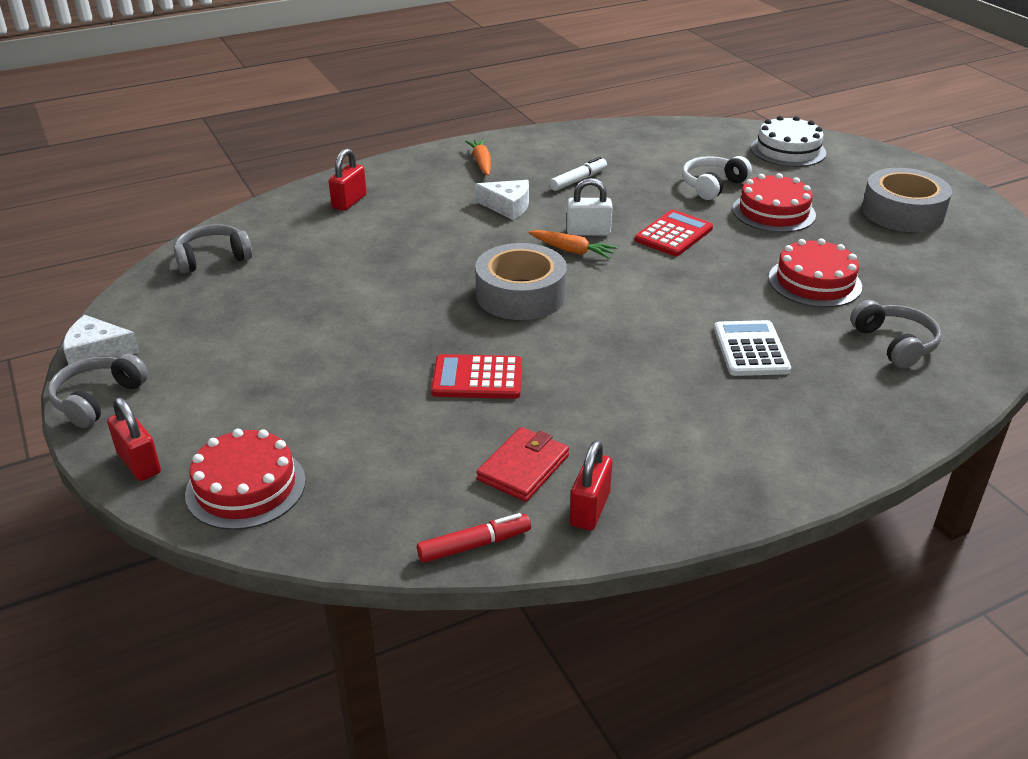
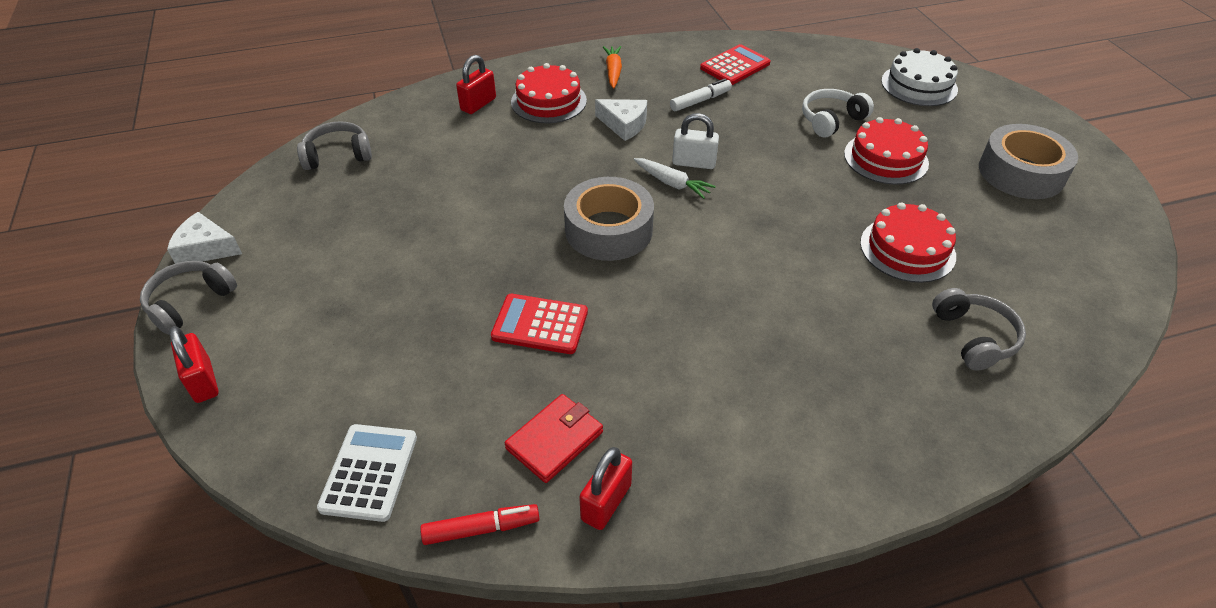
camera: 10 degrees right, 10 degrees up
red cake [185,429,306,530] -> red cake moved to [511,63,587,123]
orange carrot [528,230,617,259] -> white carrot [634,158,716,199]
red calculator [634,210,713,256] -> red calculator moved to [700,44,771,85]
white calculator [714,320,791,376] -> white calculator moved to [317,424,417,522]

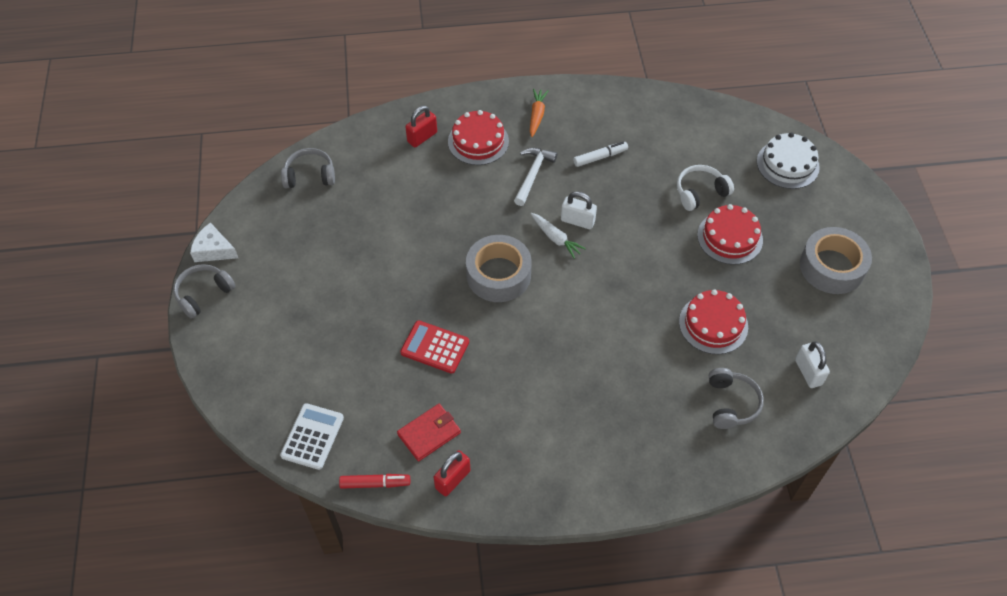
camera: 10 degrees right, 10 degrees up
red padlock [169,326,219,403] -> none
white cheese [595,99,647,141] -> white hammer [514,148,557,206]
red calculator [700,44,771,85] -> none
none -> white padlock [795,341,830,388]

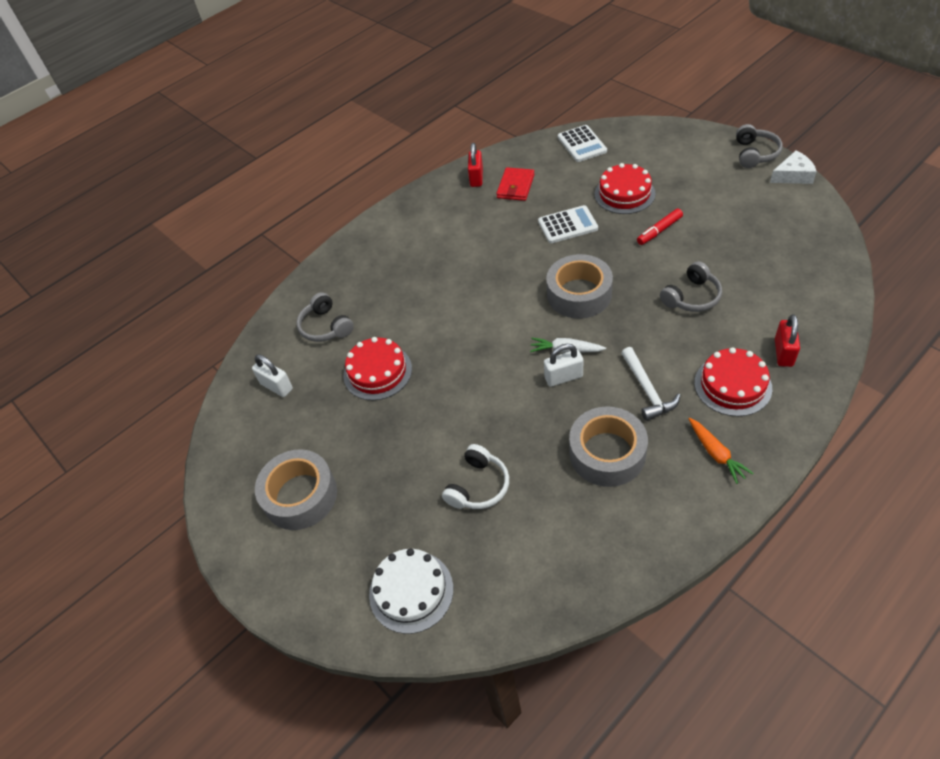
camera: 150 degrees right, 5 degrees down
grey headphones [281,148,335,188] -> grey headphones moved to [660,261,722,312]
red marker [339,474,410,489] -> red marker moved to [637,208,683,245]
red calculator [400,320,469,374] -> white calculator [538,205,598,243]
white marker [573,142,628,167] -> grey tape [569,406,648,487]
red cake [697,204,763,265] -> red cake moved to [595,163,656,214]

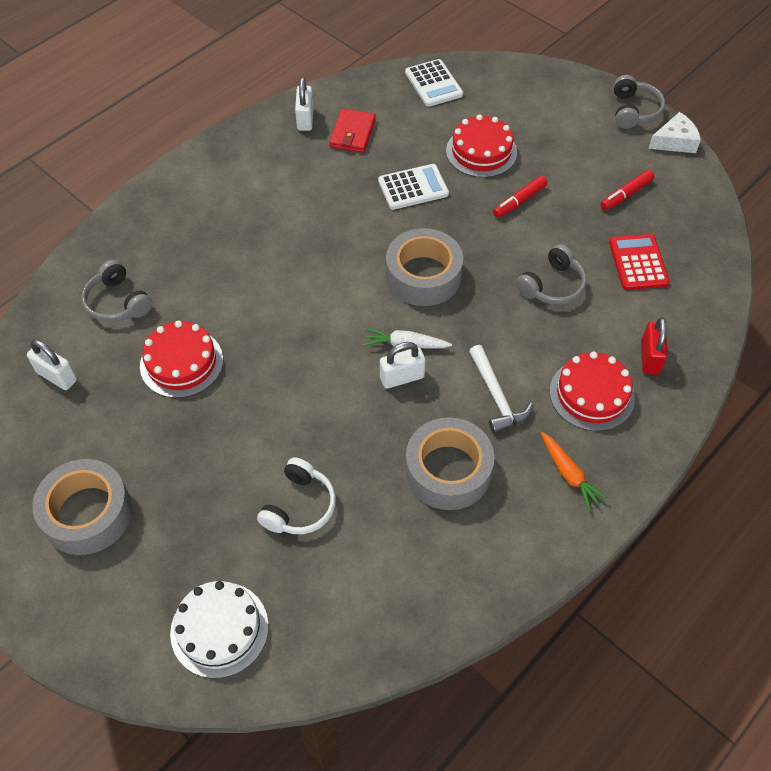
camera: 10 degrees left, 5 degrees up
red padlock [468,143,483,187] -> white padlock [295,77,314,131]
none -> red marker [600,170,655,211]
none -> red calculator [609,234,670,290]

